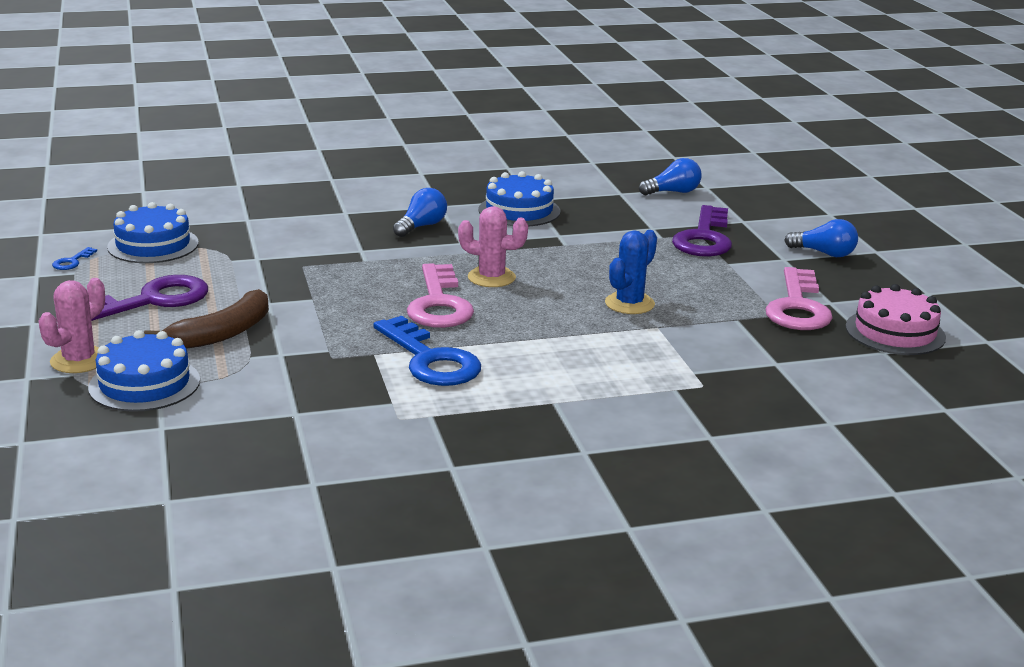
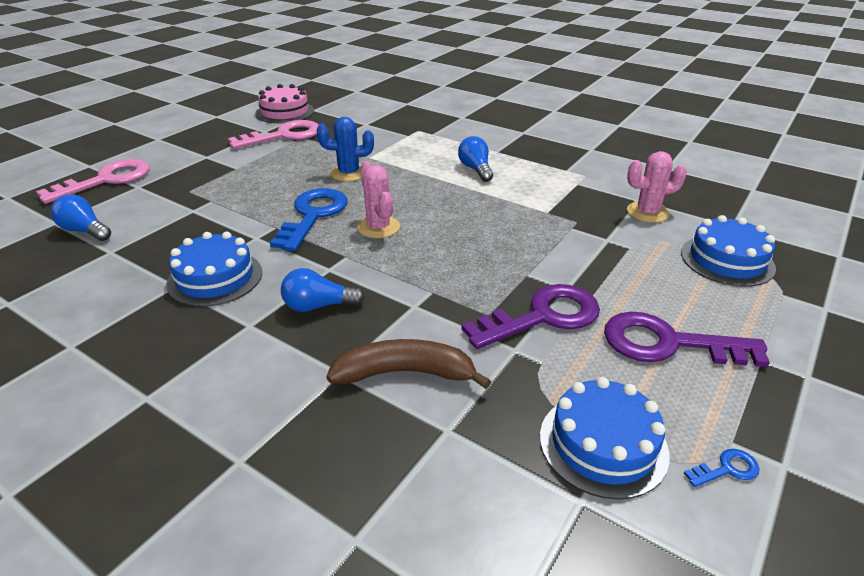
camera: 130 degrees left, 10 degrees up
pink cactus [38,278,105,373] -> pink cactus moved to [627,151,687,223]
brown banana [144,289,269,349] -> brown banana moved to [326,339,491,389]
blue key [373,316,481,386] -> blue key moved to [270,188,348,251]
pink key [407,263,474,328] -> pink key moved to [36,159,150,204]
purple key [672,205,732,257] -> purple key moved to [461,284,600,349]
blue light bulb [784,219,858,257] -> blue light bulb moved to [458,136,493,182]

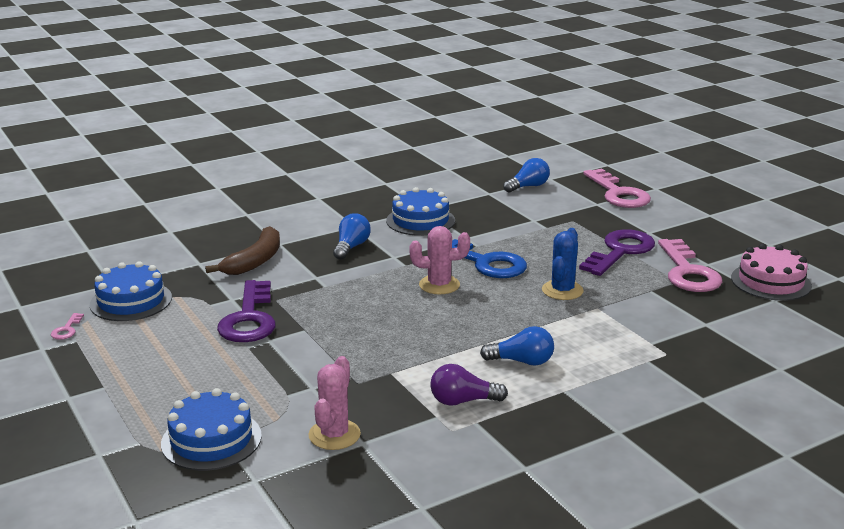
camera: 115 degrees right, 10 degrees down
purple key [604,311,770,367] -> purple key moved to [579,229,655,276]
blue key [684,449,759,487] -> pink key [51,313,84,340]
none -> purple light bulb [430,364,508,406]

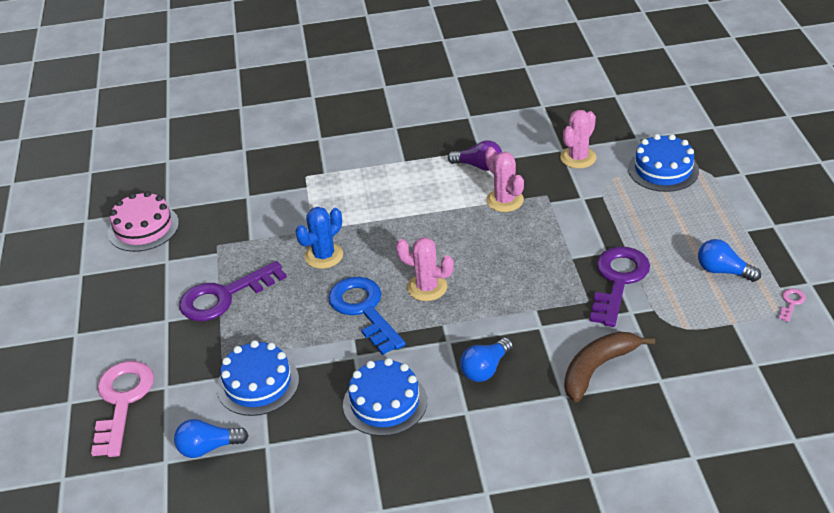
camera: 155 degrees left, 15 degrees up
blue cake [90,261,172,321] -> blue cake moved to [217,340,299,416]
blue light bulb [480,326,554,366] -> blue light bulb moved to [698,239,761,282]
pink key [658,239,722,292] -> none
none -> pink cactus [485,147,524,212]

